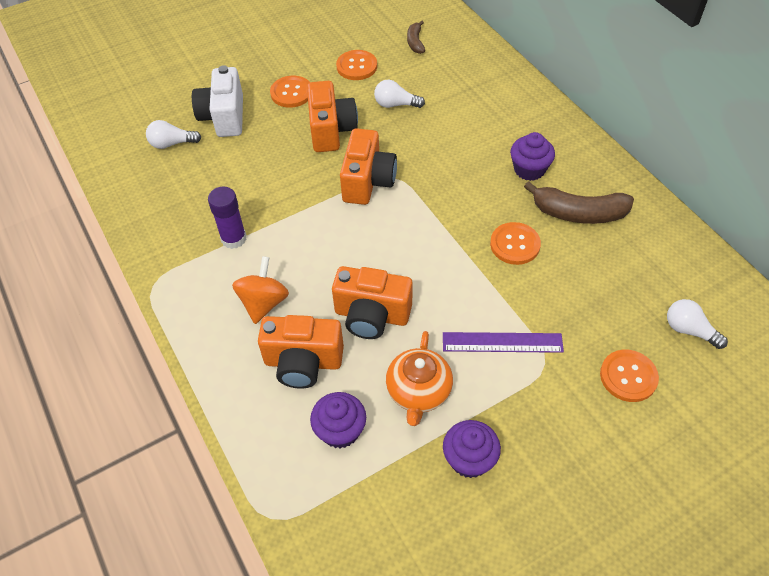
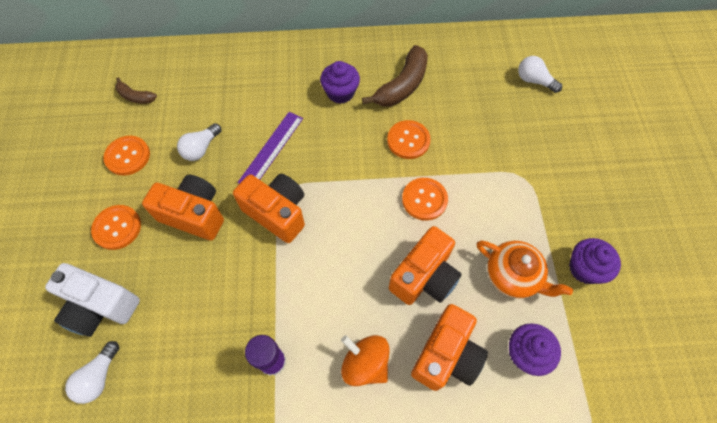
camera: 65 degrees left, 10 degrees up
purple ruler [443,332,564,353] -> purple ruler moved to [238,112,303,184]
orange button [600,350,659,402] -> orange button moved to [402,178,448,221]
white light bulb [667,299,728,349] -> white light bulb turned 60 degrees clockwise [518,56,562,93]

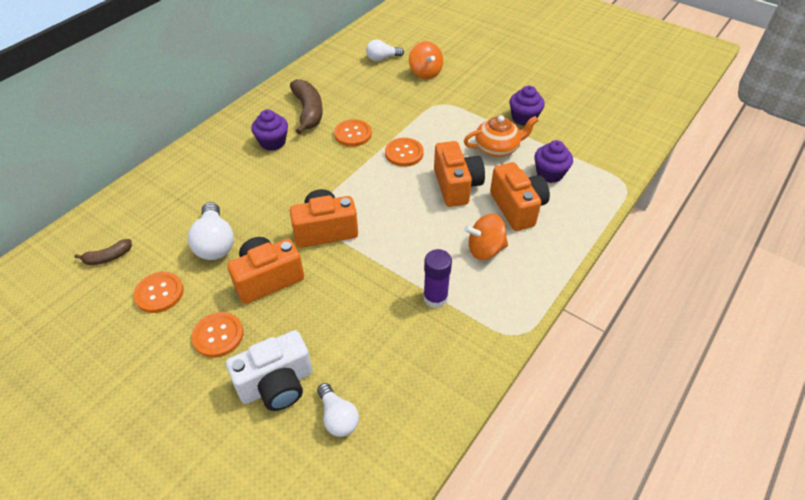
camera: 50 degrees left, 15 degrees down
white light bulb [177,123,221,161] -> white light bulb [188,202,234,260], size x1.53
purple ruler [238,112,303,184] -> none
none -> orange spinning top [409,41,443,79]

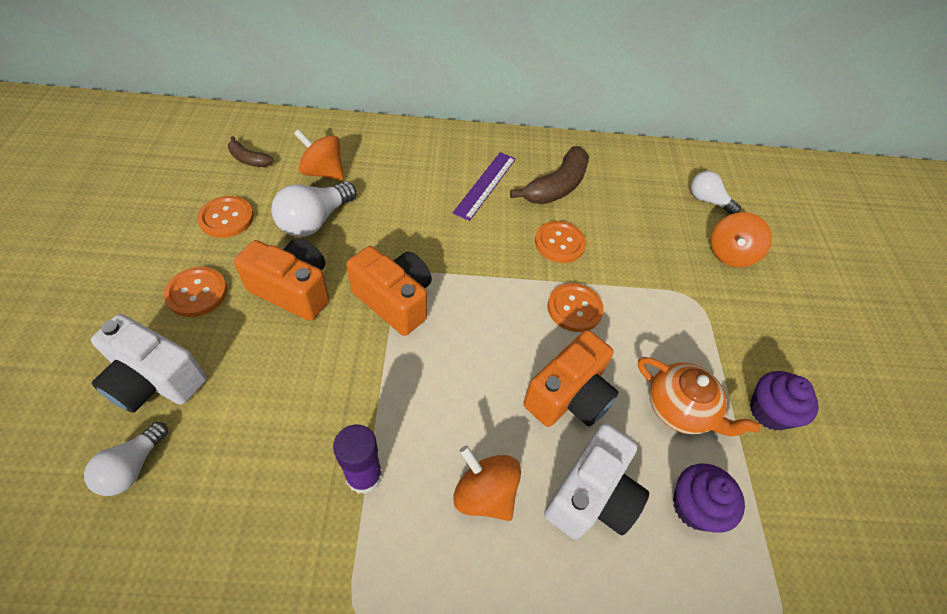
camera: 50 degrees right, 5 degrees up
purple cupcake [251,109,288,151] -> purple ruler [453,152,516,221]
orange camera [490,162,550,231] -> white camera [544,423,649,540]
none -> orange spinning top [294,129,344,181]

